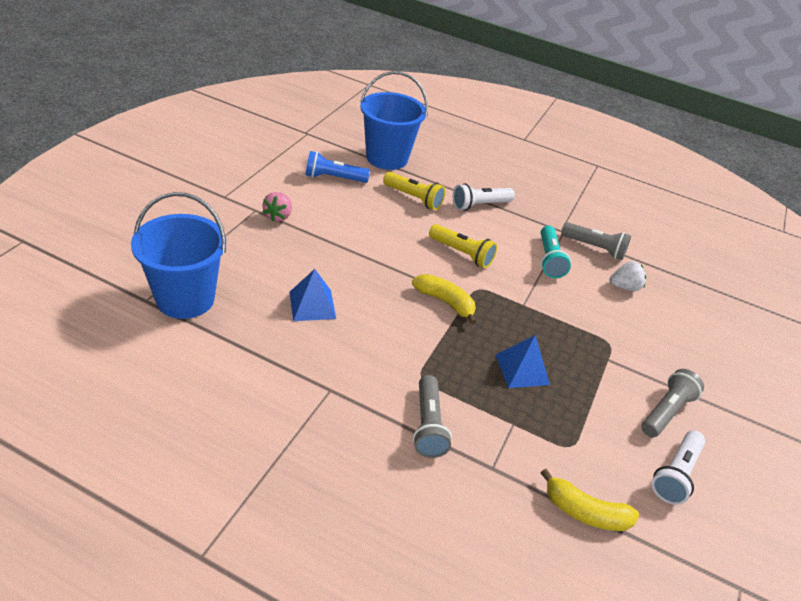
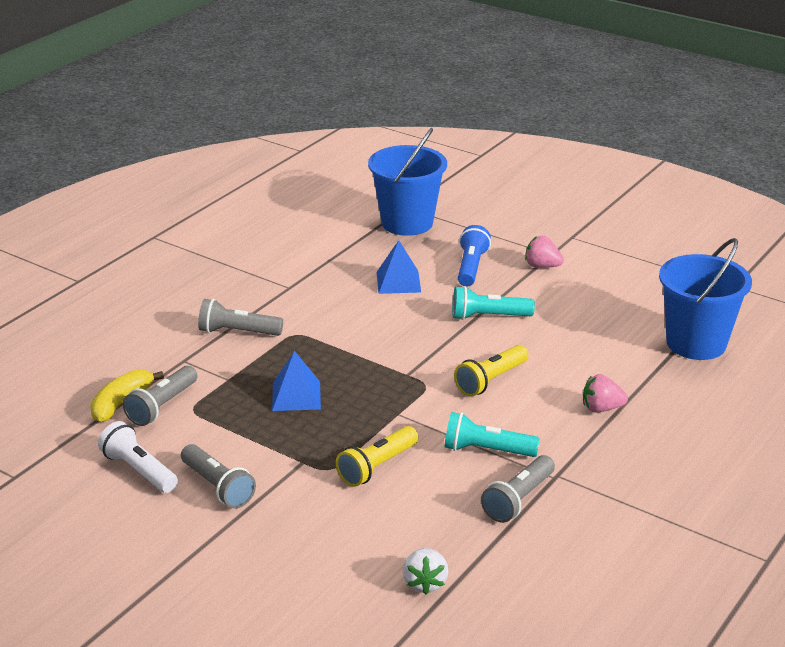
camera: 105 degrees right, 10 degrees down
blue flashlight [305,151,370,183] -> blue flashlight moved to [458,225,491,287]
yellow flashlight [383,172,446,210] -> yellow flashlight moved to [336,426,418,487]
yellow banana [412,274,476,324] -> none
white flashlight [453,183,515,211] -> pink strawberry [583,374,628,413]
white strawberry [609,261,646,291] -> white strawberry moved to [403,548,449,595]
none -> grey flashlight [123,366,197,426]
none -> turquoise flashlight [452,286,535,320]

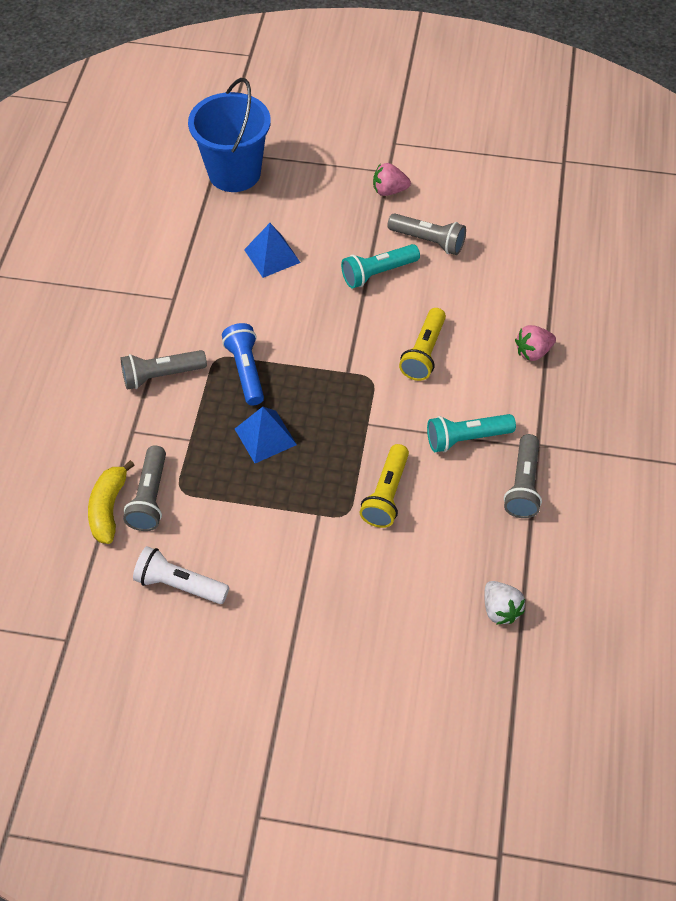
camera: 25 degrees left, 25 degrees up
grey flashlight [181,444,256,508] -> grey flashlight moved to [387,213,466,255]
blue flashlight [458,225,491,287] -> blue flashlight moved to [222,323,264,406]
blue bucket [659,238,752,360] -> none

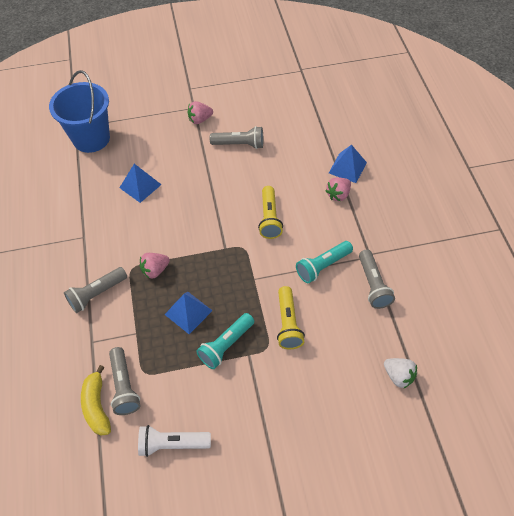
camera: 20 degrees left, 0 degrees up
blue flashlight [222,323,264,406] -> pink strawberry [139,253,170,279]
turquoise flashlight [341,244,420,288] -> turquoise flashlight moved to [196,313,254,369]
none -> blue pyramid [329,145,367,183]

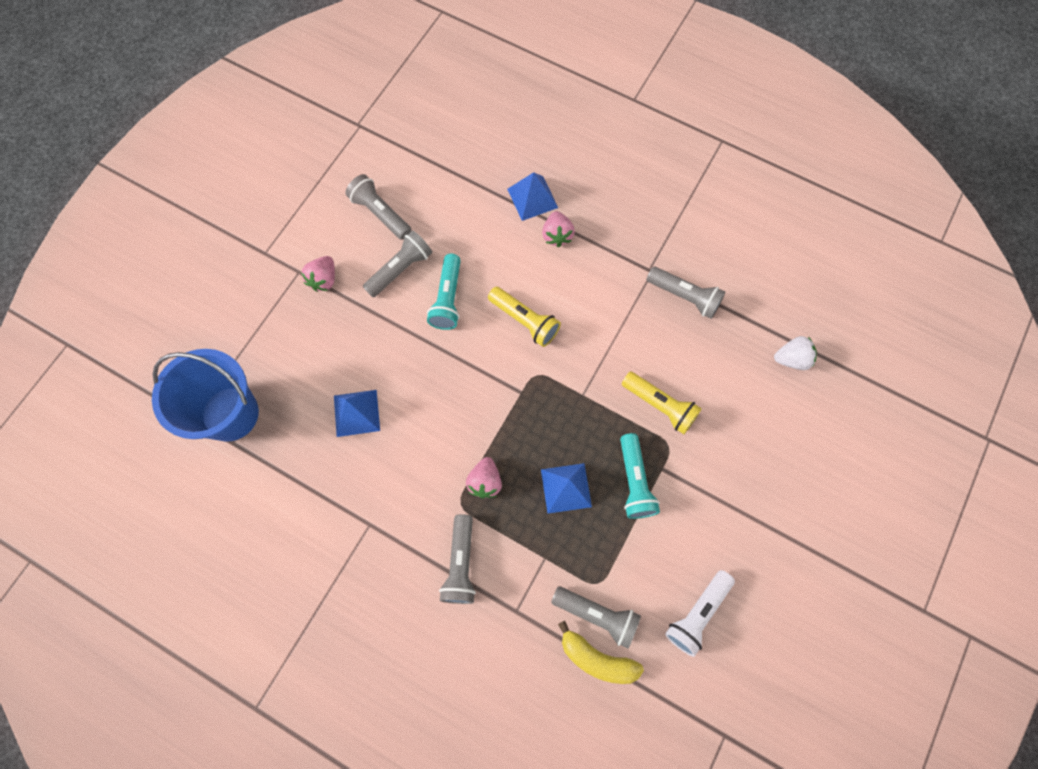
camera: 50 degrees left, 15 degrees up
turquoise flashlight [296,241,353,283] -> turquoise flashlight moved to [427,254,461,330]
none -> grey flashlight [345,174,411,240]

